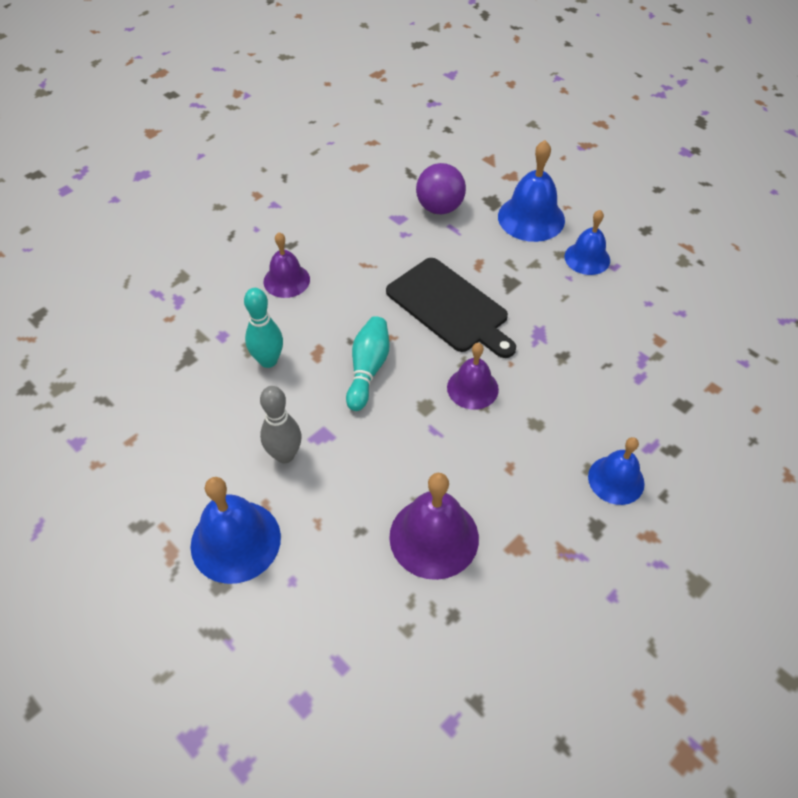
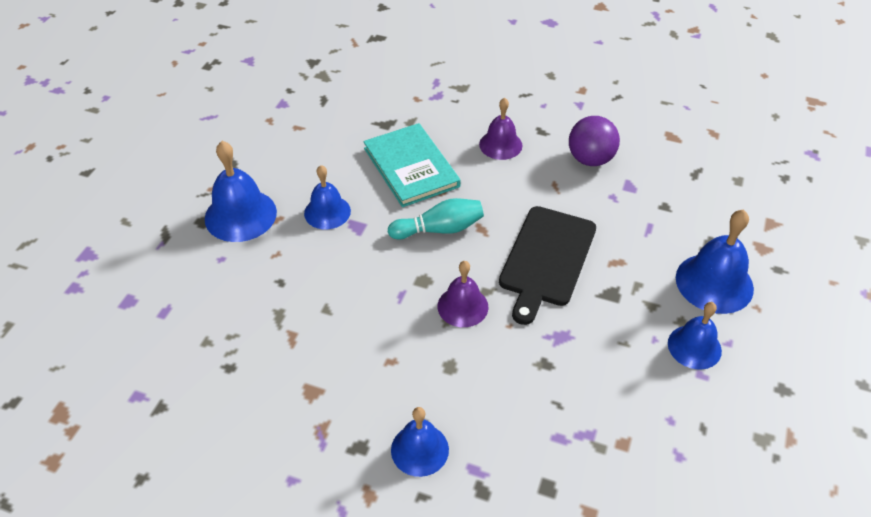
camera: 65 degrees right, 5 degrees down
turquoise bowling pin [244,288,283,368] -> turquoise book [363,123,461,207]
grey bowling pin [260,386,301,463] -> blue bell [304,165,351,229]
purple bell [389,473,479,580] -> none
purple ball [416,163,466,214] -> purple ball moved to [569,116,620,166]

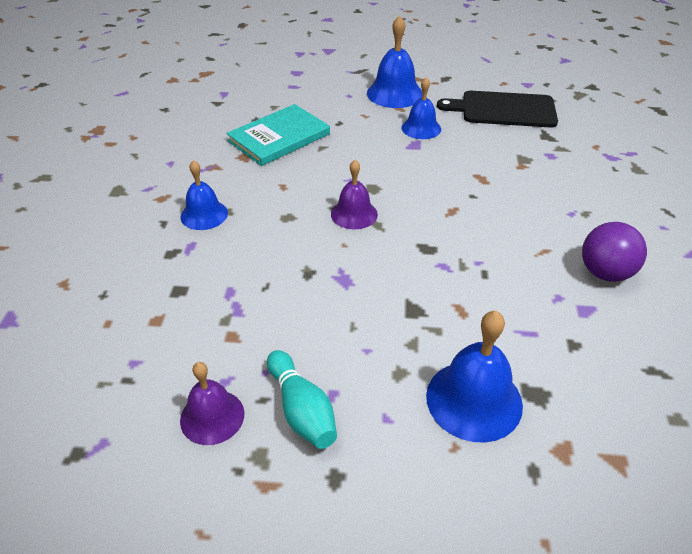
camera: 75 degrees right, 5 degrees down
turquoise book [363,123,461,207] -> turquoise book moved to [226,104,330,166]
turquoise bowling pin [388,198,484,239] -> turquoise bowling pin moved to [267,350,337,449]
purple bell [479,97,522,160] -> purple bell moved to [180,362,244,445]
black cutting board [499,206,596,325] -> black cutting board moved to [437,91,558,128]
blue bell [668,302,722,369] -> none

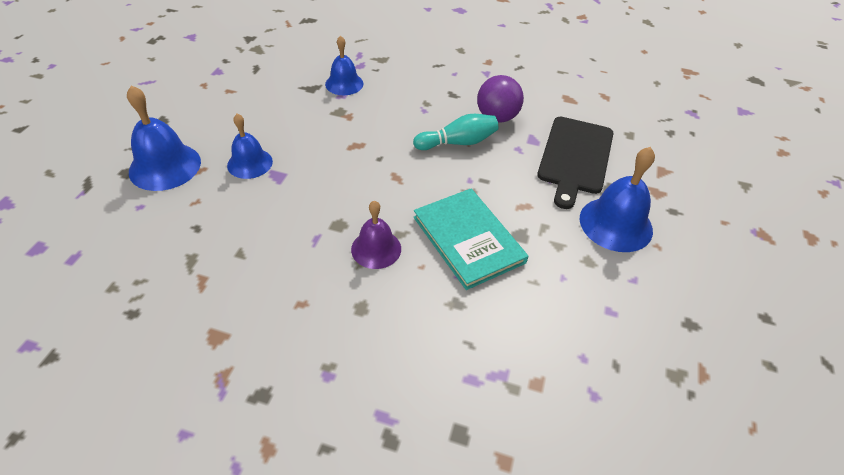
camera: 80 degrees left, 5 degrees up
purple bell [180,362,244,445] -> none
blue bell [181,160,228,230] -> blue bell moved to [325,35,364,95]
turquoise book [226,104,330,166] -> turquoise book moved to [414,189,528,290]
turquoise bowling pin [267,350,337,449] -> turquoise bowling pin moved to [413,114,498,150]
black cutting board [437,91,558,128] -> black cutting board moved to [537,117,613,209]

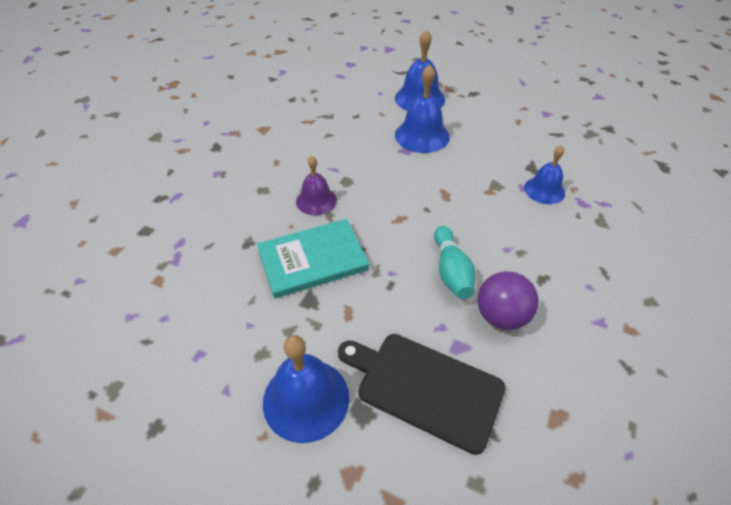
camera: 100 degrees right, 0 degrees up
blue bell [227,114,273,179] -> blue bell [395,64,450,153], size x1.53

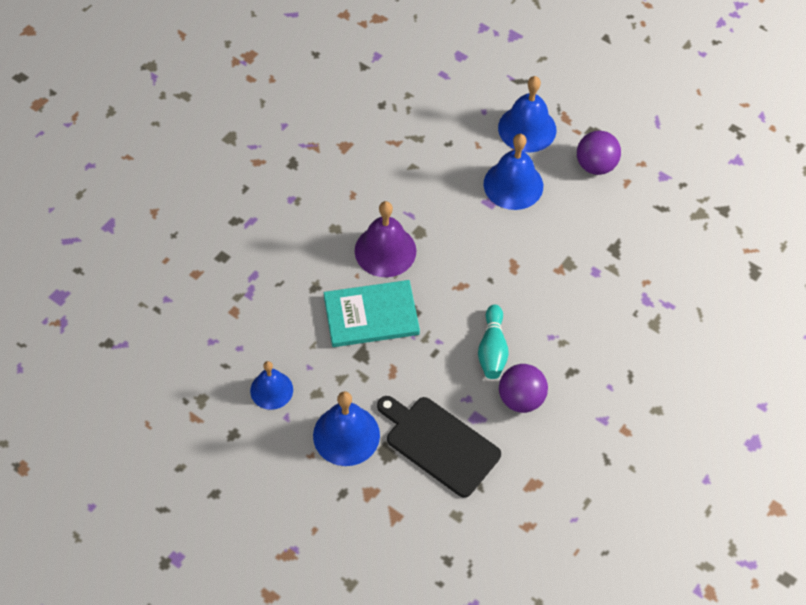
camera: 10 degrees right, 10 degrees up
purple bell [296,156,337,215] -> purple bell [355,201,416,277], size x1.53
blue bell [524,145,565,204] -> blue bell moved to [250,361,293,410]
none -> purple ball [577,130,621,175]

